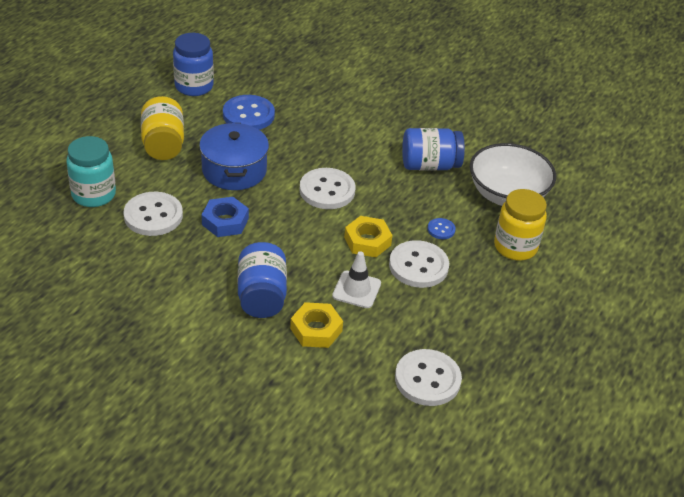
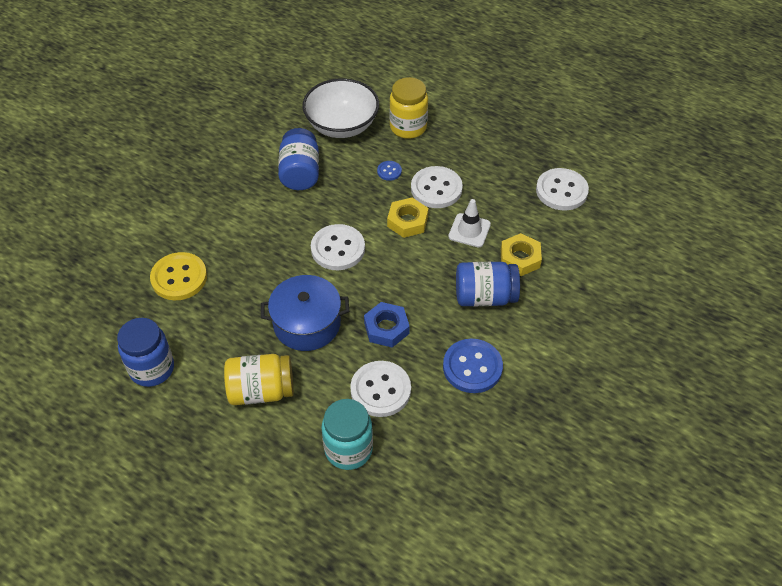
camera: 85 degrees left, 10 degrees up
blue button [223,95,275,130] -> blue button moved to [443,339,503,393]
none -> yellow button [150,252,207,300]

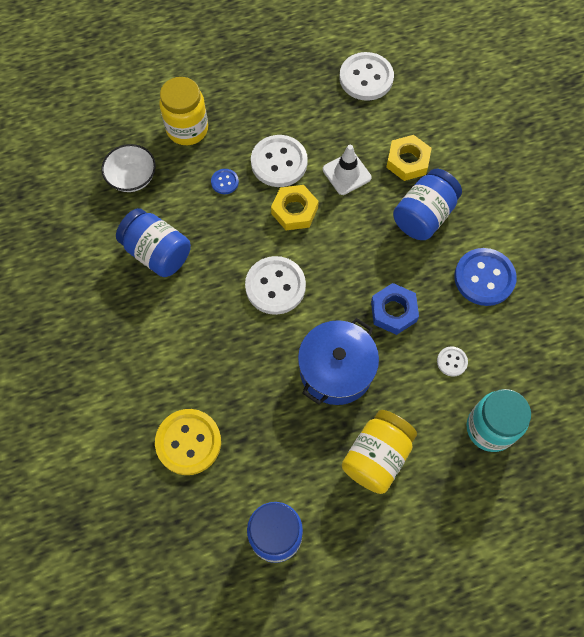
camera: 50 degrees left, 15 degrees up
white bowl [302,78,379,138] -> white bowl [102,144,156,192], size x0.60
white button [350,361,411,417] -> white button [437,346,468,377], size x0.48

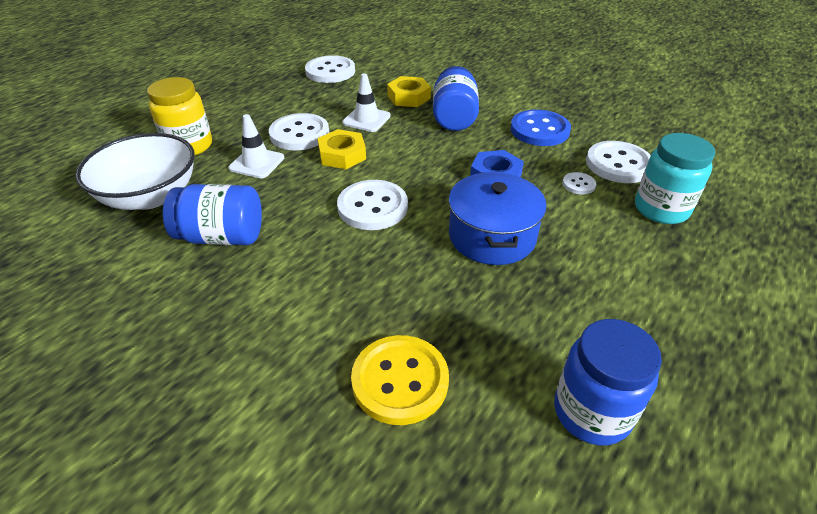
camera: 35 degrees left, 25 degrees down
white bowl [102,144,156,192] -> white bowl [75,133,195,210], size x1.67
blue button [211,169,239,194] -> white traffic cone [229,114,284,178]
yellow jar [342,410,417,494] -> none
none -> white button [586,141,651,183]

